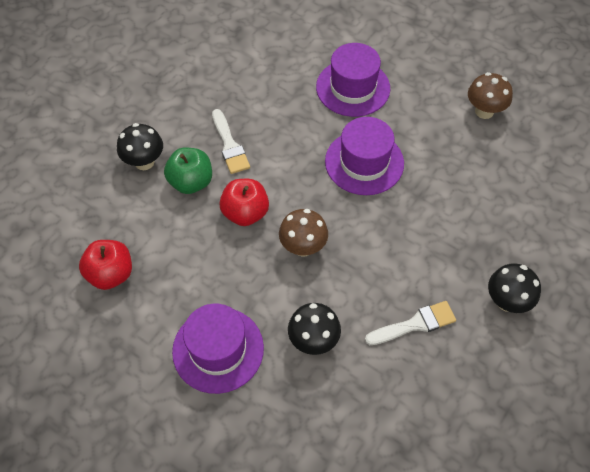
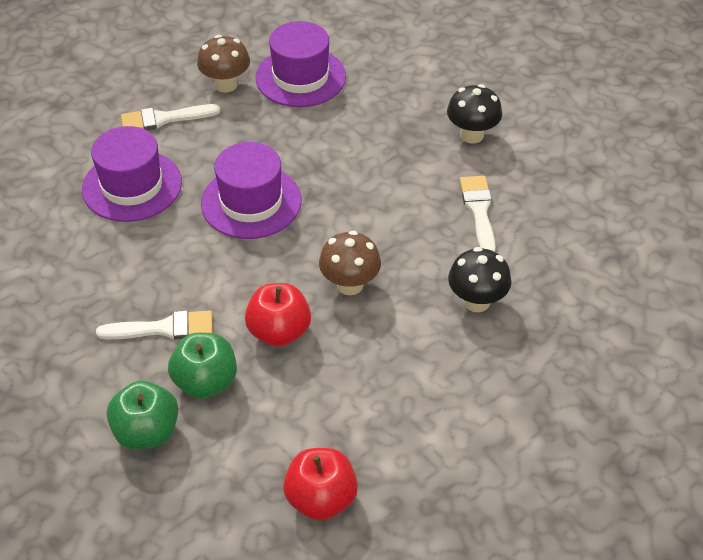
camera: 75 degrees left, 10 degrees down
black mushroom [117,123,163,170] -> green apple [107,381,178,449]
purple hat [172,304,264,394] -> purple hat moved to [255,21,346,107]
none -> white brush [121,104,220,130]

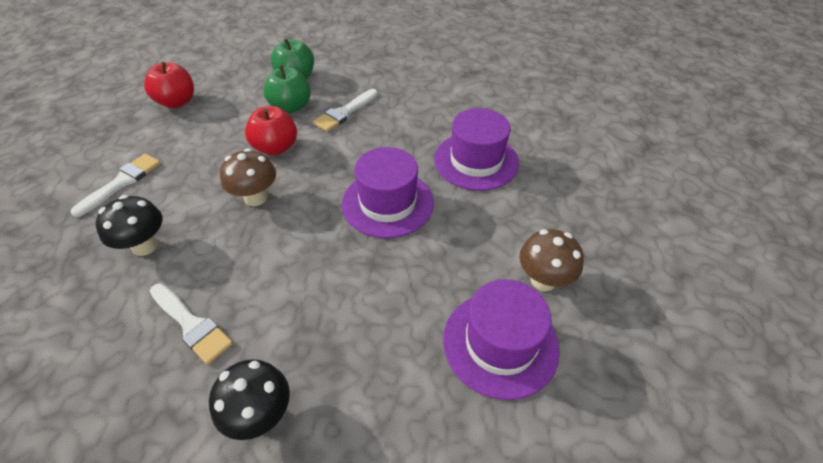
camera: 135 degrees right, 0 degrees up
white brush [121,104,220,130] -> white brush moved to [70,154,161,217]

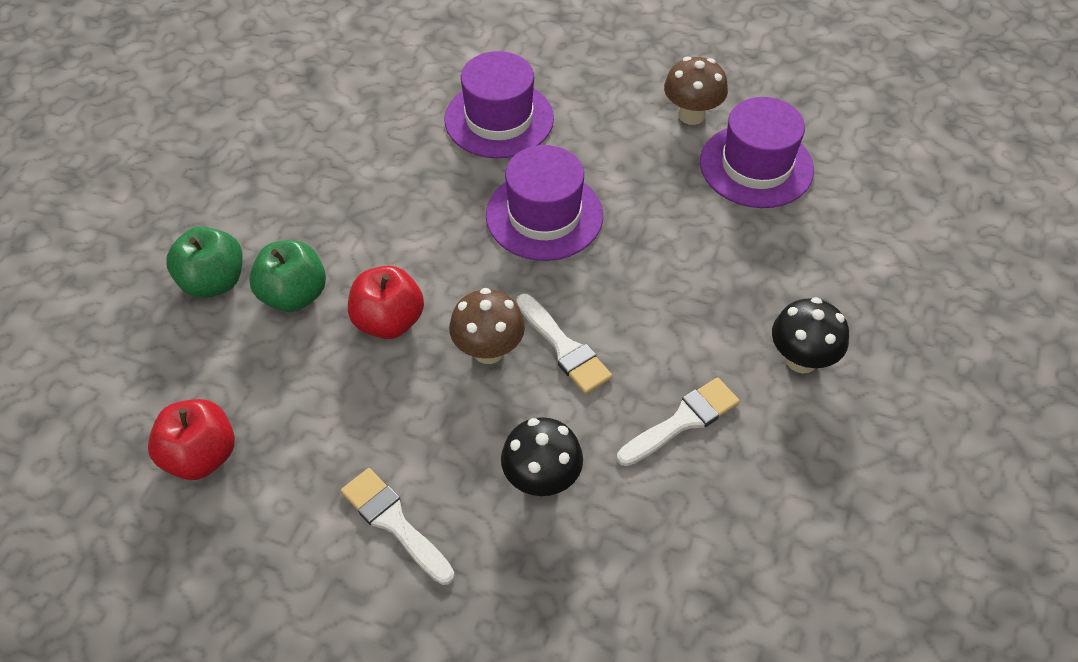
camera: 75 degrees left, 5 degrees up
white brush [313,89,378,132] -> white brush moved to [516,294,612,394]

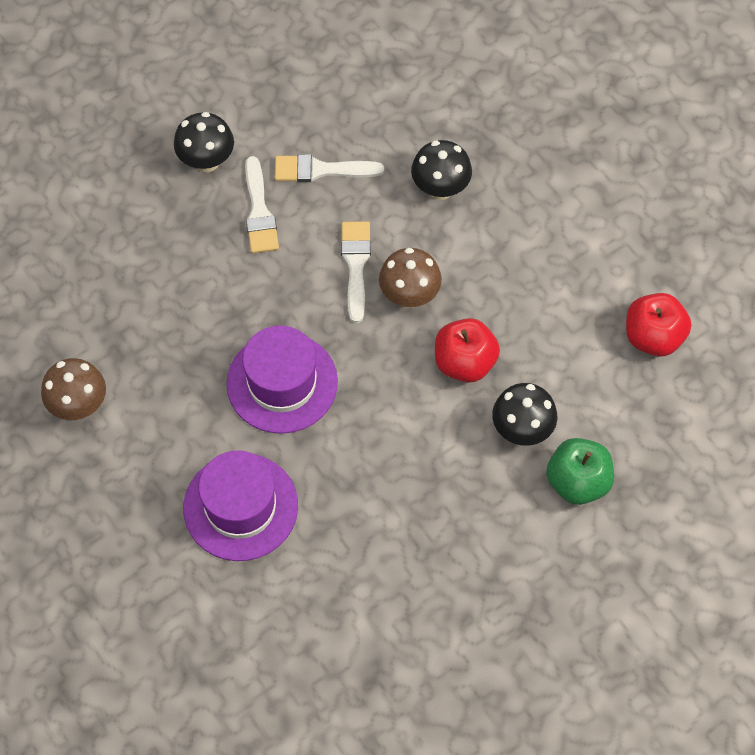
camera: 145 degrees left, 10 degrees up
green apple [249,240,326,312] -> black mushroom [492,383,557,446]
white brush [341,468,455,585] -> white brush moved to [245,156,279,253]
purple hat [700,97,814,208] -> none

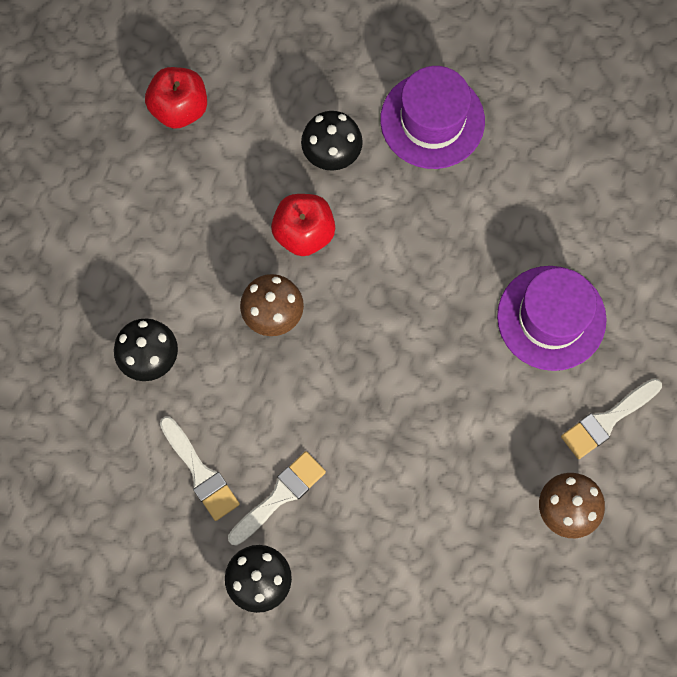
camera: 125 degrees left, 10 degrees up
purple hat [226,325,338,434] -> purple hat moved to [380,66,485,169]
white brush [341,221,371,323] -> white brush moved to [561,378,662,459]
green apple [546,438,614,505] -> none

